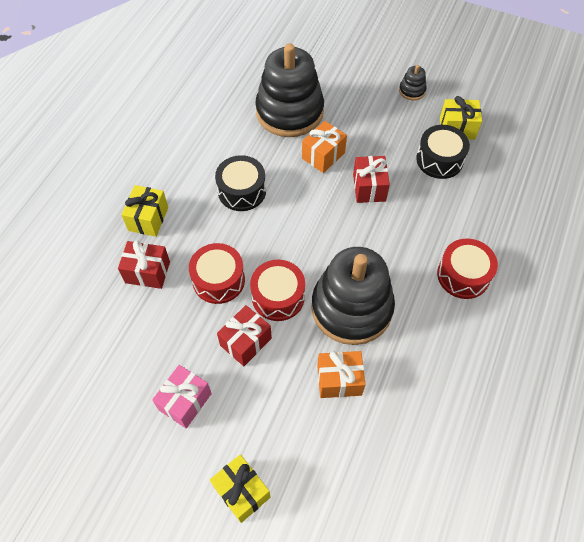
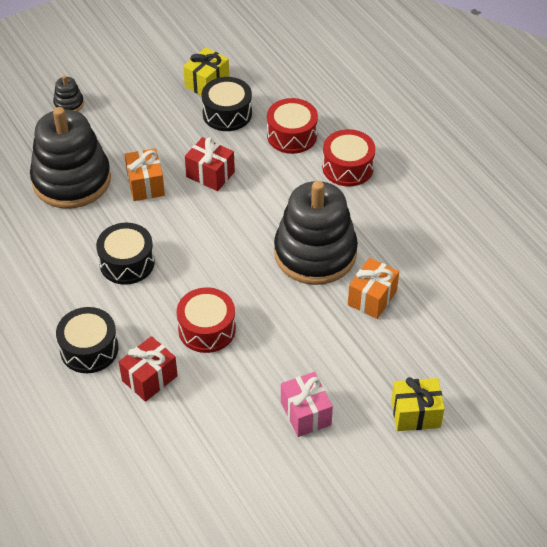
camera: 55 degrees left, 10 degrees down
yellow gift [121,185,168,237] -> black drum [56,307,119,373]
red gift [217,305,272,366] -> none
red drum [250,259,305,321] -> red drum moved to [267,98,318,154]
black stacking toy [399,65,426,100] -> black stacking toy moved to [53,76,84,112]

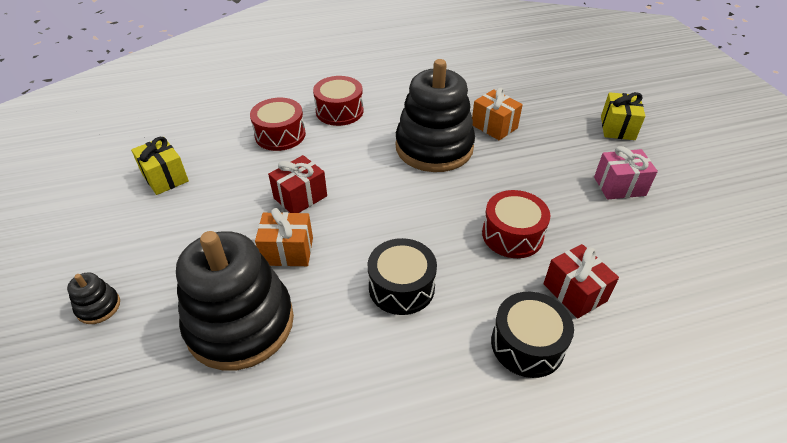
camera: 75 degrees left, 5 degrees down
black drum [202,77,252,131] -> none

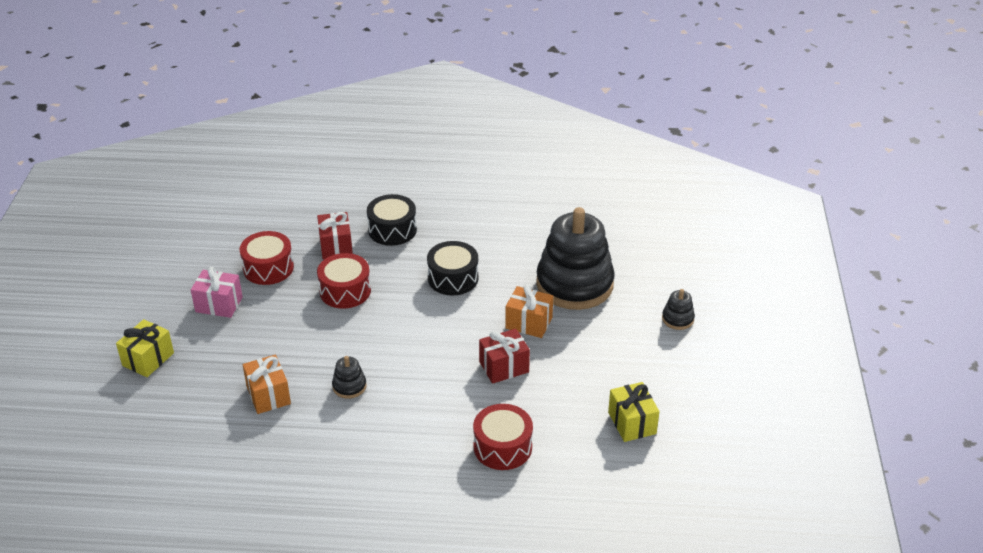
camera: 160 degrees left, 5 degrees down
red drum [313,76,363,126] -> red drum moved to [240,231,294,285]
black stacking toy [396,59,475,172] -> black stacking toy [332,356,367,399], size x0.40

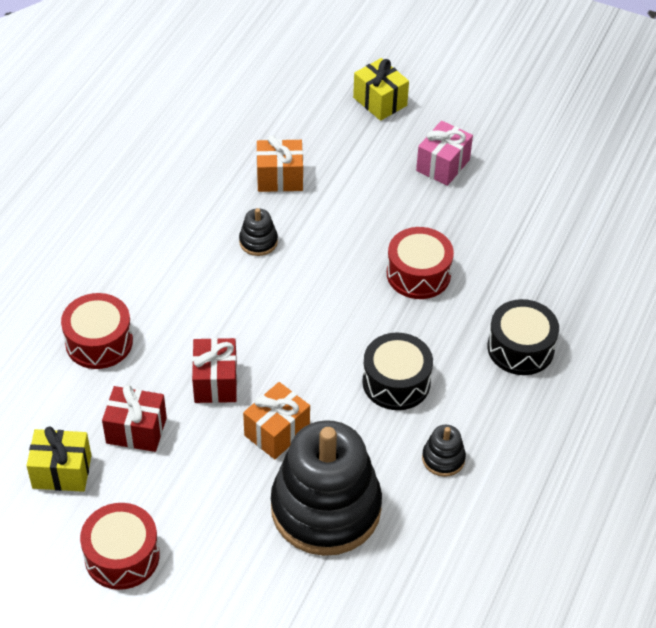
camera: 110 degrees right, 10 degrees up
red drum [240,231,294,285] -> red drum moved to [80,503,160,590]
red gift [317,212,353,260] -> red gift moved to [102,385,167,452]
black stacking toy [662,289,695,330] -> black stacking toy moved to [422,425,466,477]

